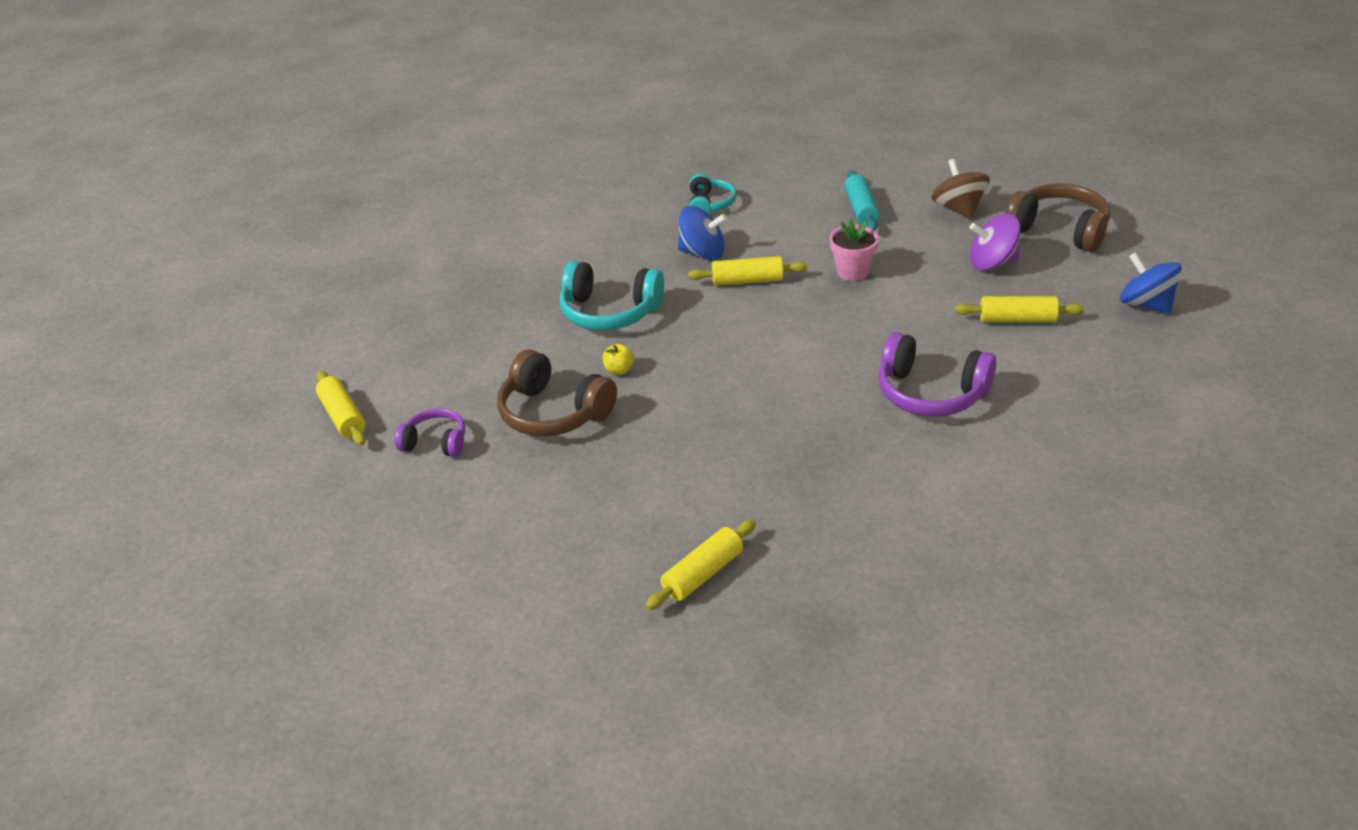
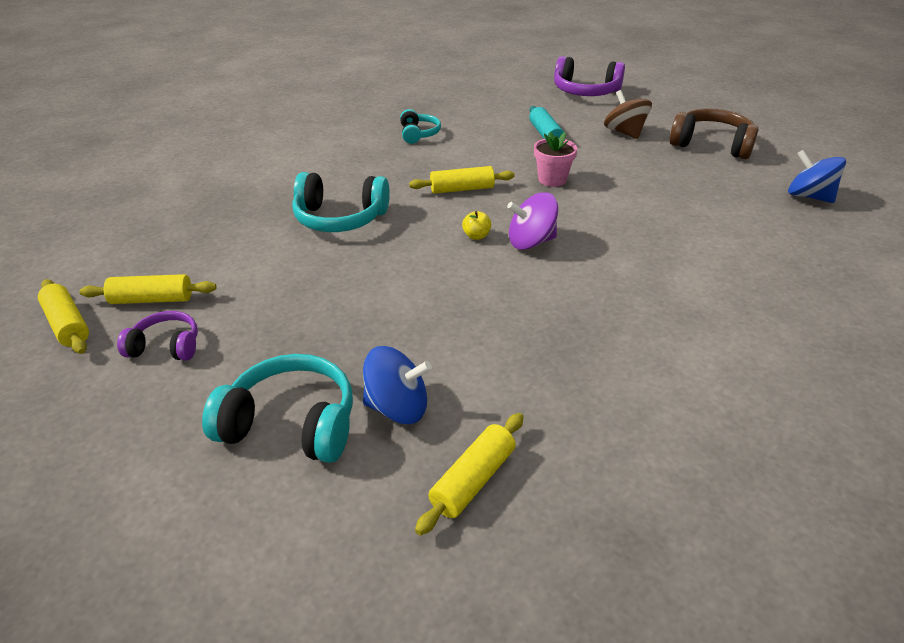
camera: 10 degrees left, 0 degrees up
brown headphones [497,349,617,437] -> none
yellow apple [602,344,634,375] -> yellow apple moved to [462,211,491,240]
blue spinning top [678,206,727,260] -> blue spinning top moved to [363,346,432,424]
purple headphones [878,332,996,416] -> purple headphones moved to [554,56,625,96]
yellow rolling pin [954,296,1085,322] -> yellow rolling pin moved to [79,274,216,304]
purple spinning top [969,214,1020,270] -> purple spinning top moved to [507,192,558,250]
none -> turquoise headphones [202,354,353,463]

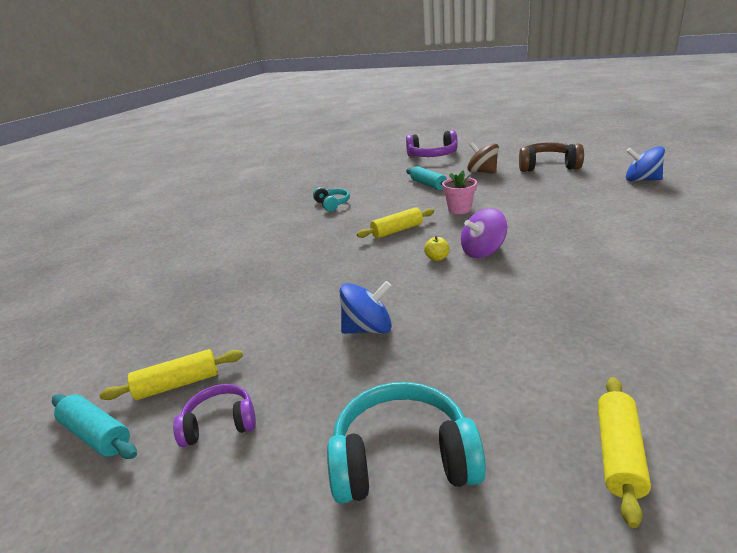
camera: 15 degrees left, 10 degrees down
yellow rolling pin [38,279,89,354] -> turquoise rolling pin [52,394,137,459]
turquoise headphones [292,172,390,232] -> none
blue spinning top [363,346,432,424] -> blue spinning top moved to [340,281,392,334]

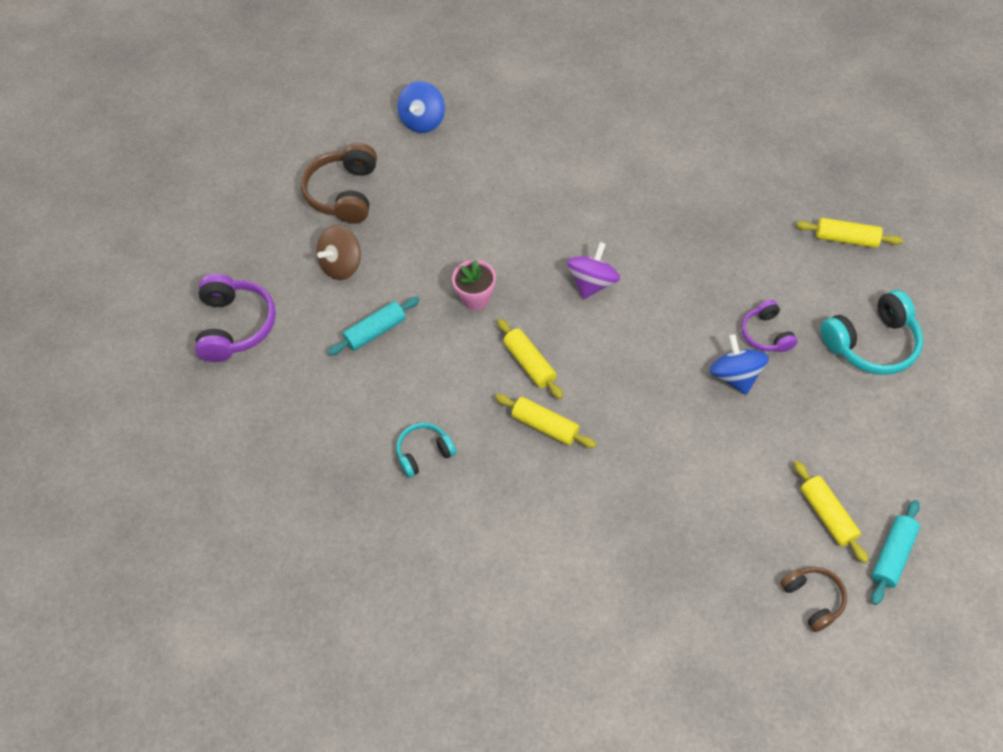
camera: 95 degrees left, 30 degrees up
purple headphones [173,384,256,447] -> purple headphones moved to [741,300,798,352]
turquoise headphones [327,382,486,504] -> turquoise headphones turned 105 degrees counterclockwise [820,290,923,375]
yellow apple [424,236,449,261] -> none
purple spinning top [461,208,507,258] -> purple spinning top turned 120 degrees counterclockwise [567,242,620,299]
none -> yellow rolling pin [495,394,597,448]
none -> brown headphones [780,567,847,632]

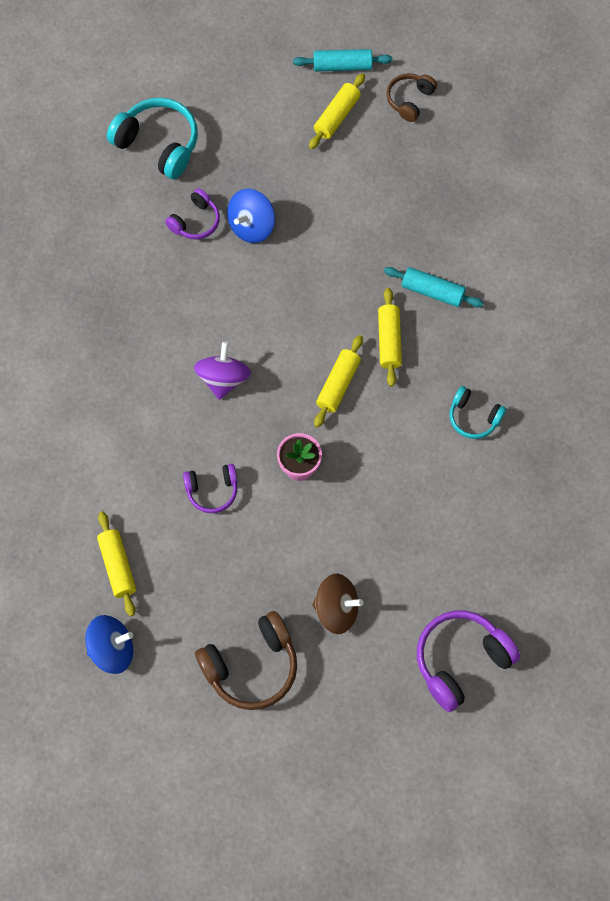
camera: 125 degrees left, 10 degrees up
turquoise rolling pin [328,297,420,356] -> turquoise rolling pin moved to [384,267,484,307]
purple spinning top [567,242,620,299] -> purple spinning top turned 105 degrees clockwise [194,341,251,400]
yellow rolling pin [796,218,903,248] -> yellow rolling pin moved to [97,512,136,617]
none -> purple headphones [183,464,238,513]

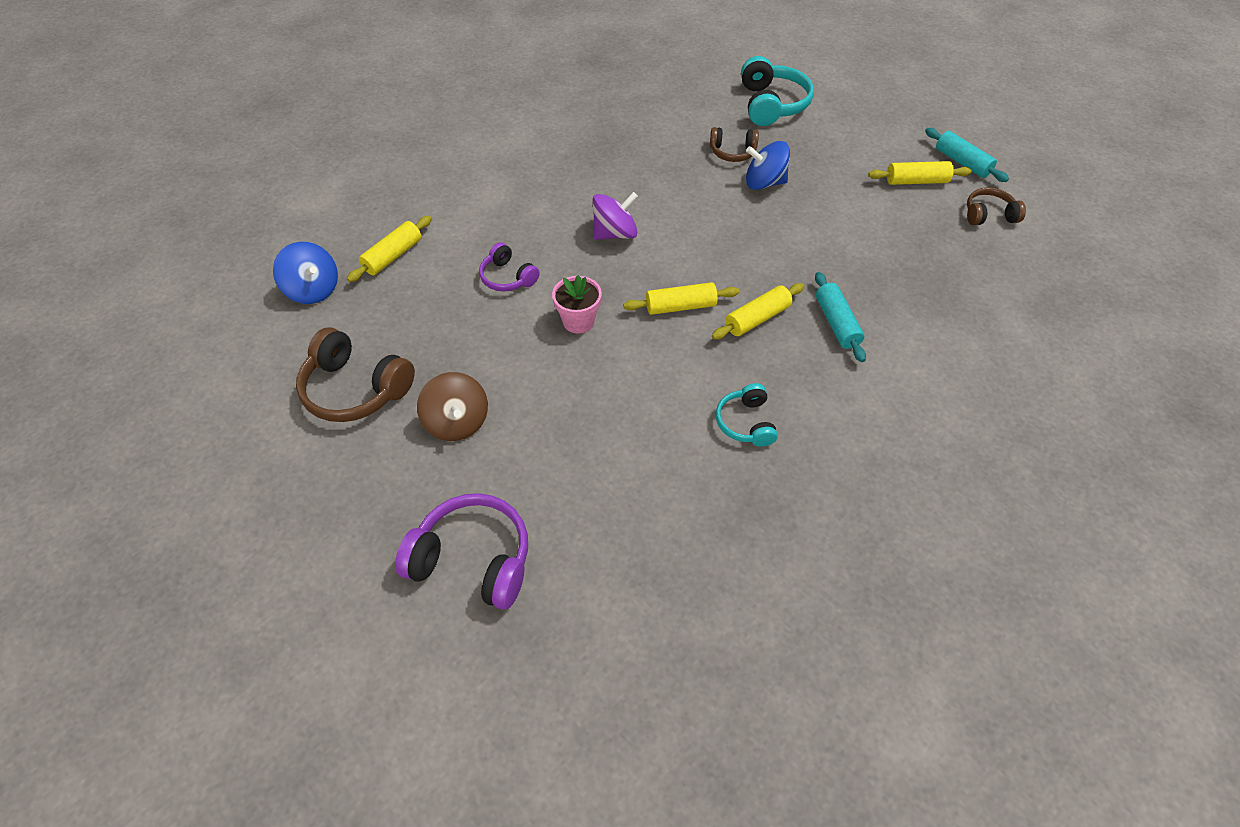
camera: 55 degrees right, 15 degrees down
purple headphones [165,188,220,239] -> brown headphones [710,127,759,162]

